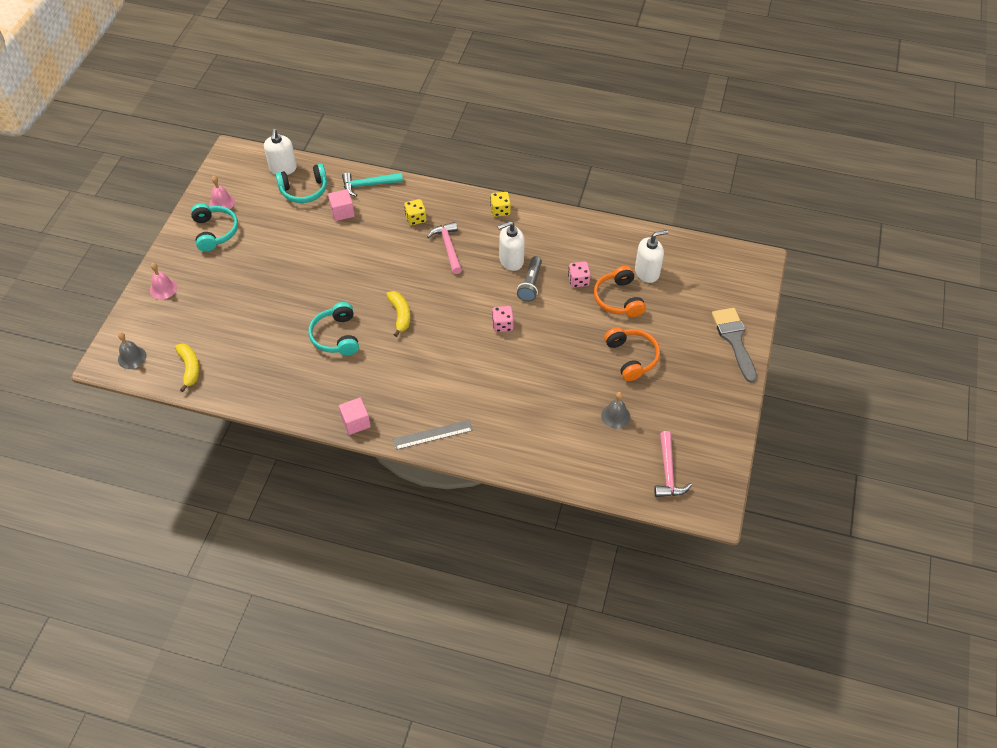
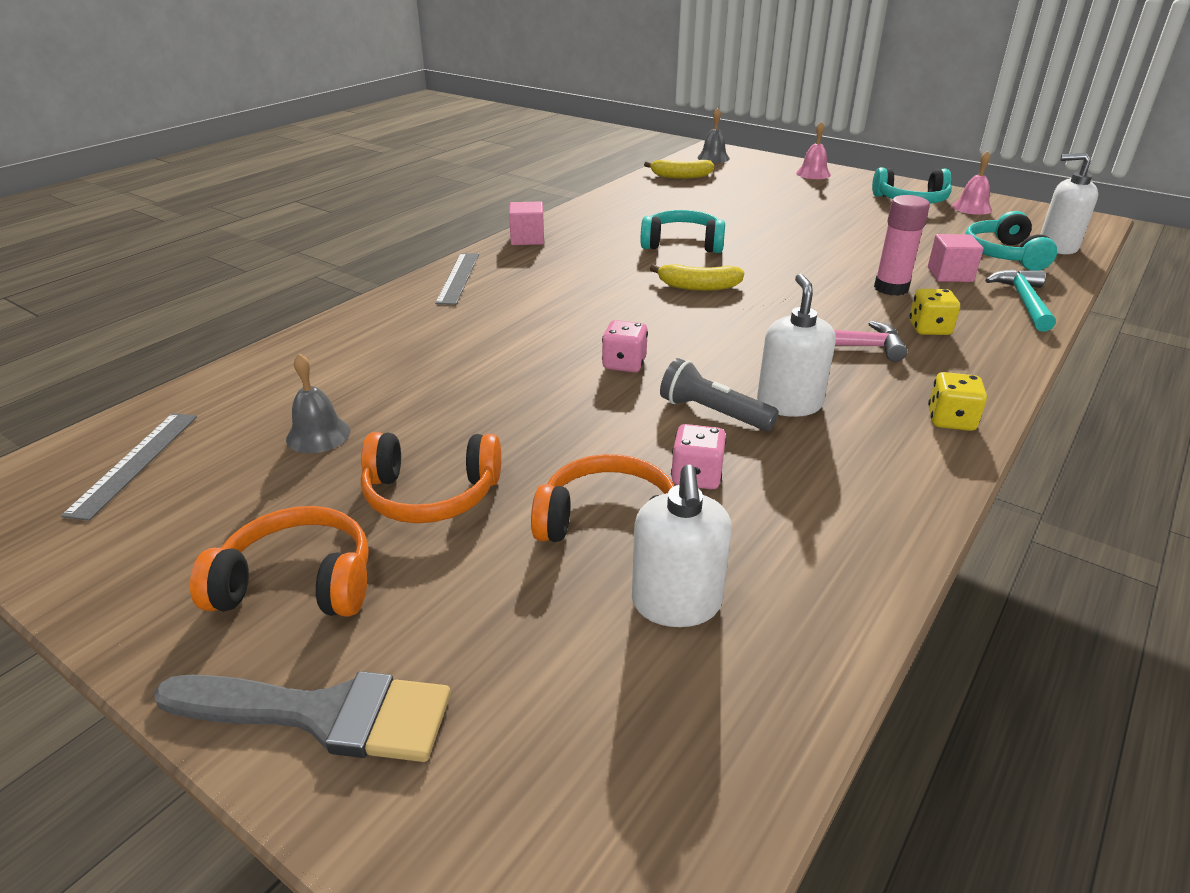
camera: 110 degrees right, 20 degrees down
pink hammer [654,431,692,497] -> grey ruler [61,413,197,521]
none -> orange headphones [190,506,369,617]
none -> pink glue stick [874,195,930,296]

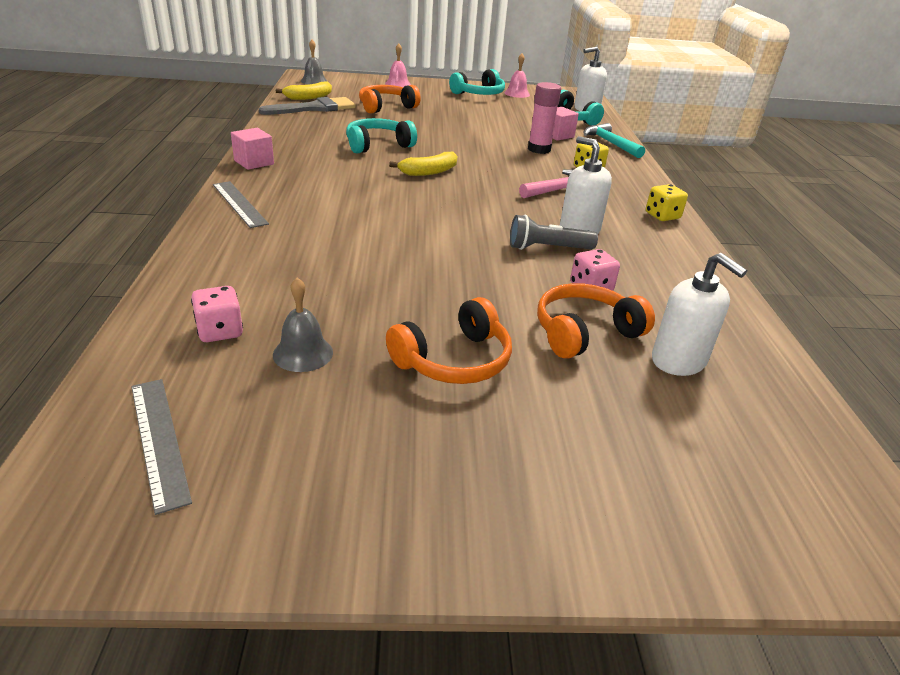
camera: 40 degrees left, 0 degrees up
grey brush [154,671,451,762] -> grey brush moved to [259,97,356,115]
orange headphones [190,506,369,617] -> orange headphones moved to [359,85,420,114]
pink dice [602,320,648,372] -> pink dice moved to [191,286,243,342]

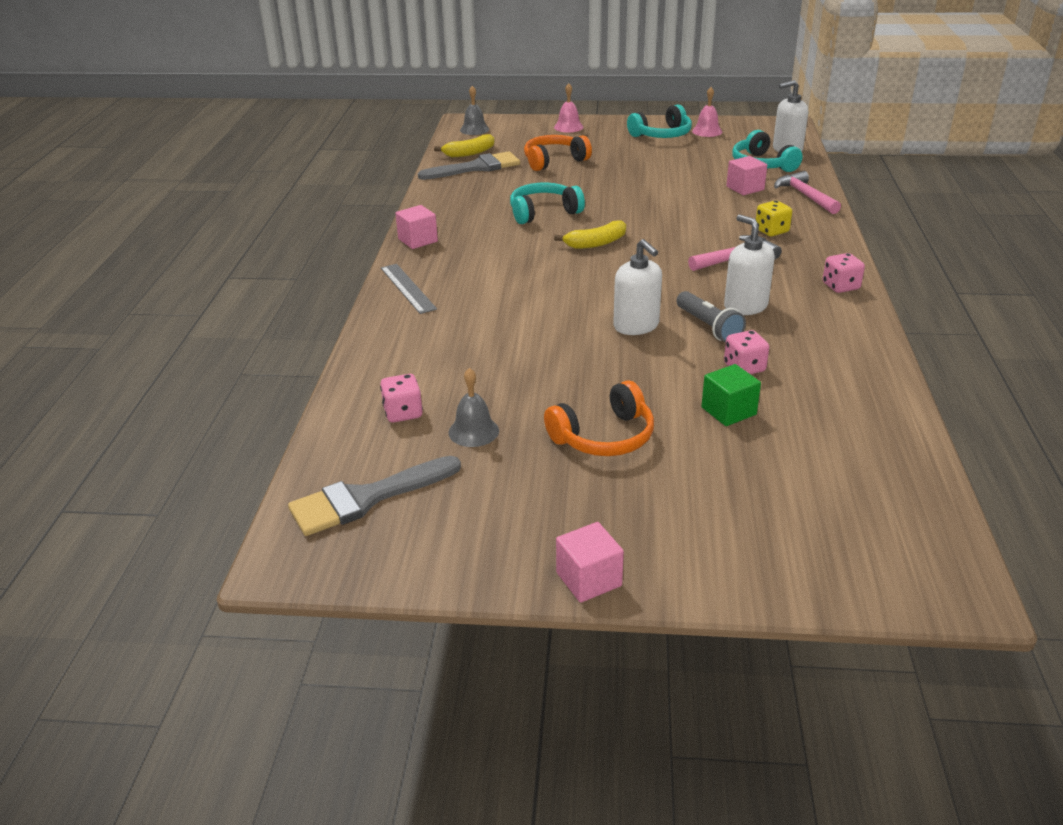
camera: 10 degrees right, 0 degrees up
grey ruler [131,379,192,515] -> grey brush [288,456,461,536]
grey flashlight [510,215,598,250] -> grey flashlight turned 120 degrees counterclockwise [676,291,746,342]
pink glue stick [528,82,561,154] -> none
orange headphones [537,283,655,359] -> green cube [701,364,761,426]
turquoise hammer [583,123,645,158] -> pink hammer [774,171,841,214]
yellow dice [646,184,688,221] -> pink dice [823,253,865,293]
white soap dispenser [652,253,747,376] -> white soap dispenser moved to [613,239,662,335]
none -> pink cube [556,522,624,603]

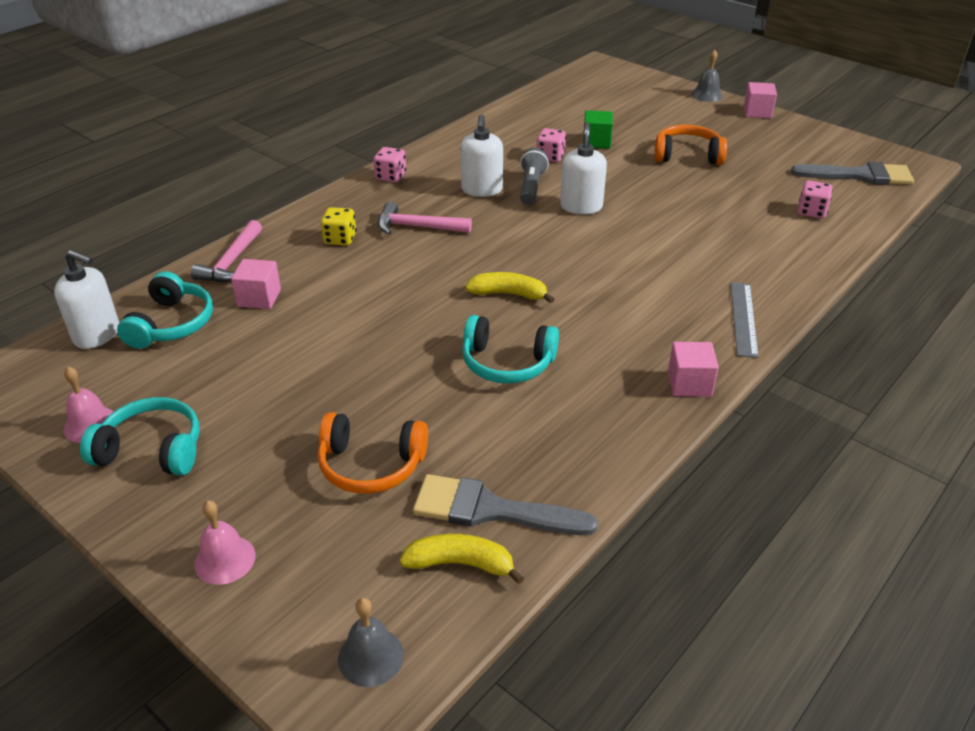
camera: 145 degrees left, 5 degrees up
grey bell [448,368,499,447] -> grey bell moved to [691,49,723,102]

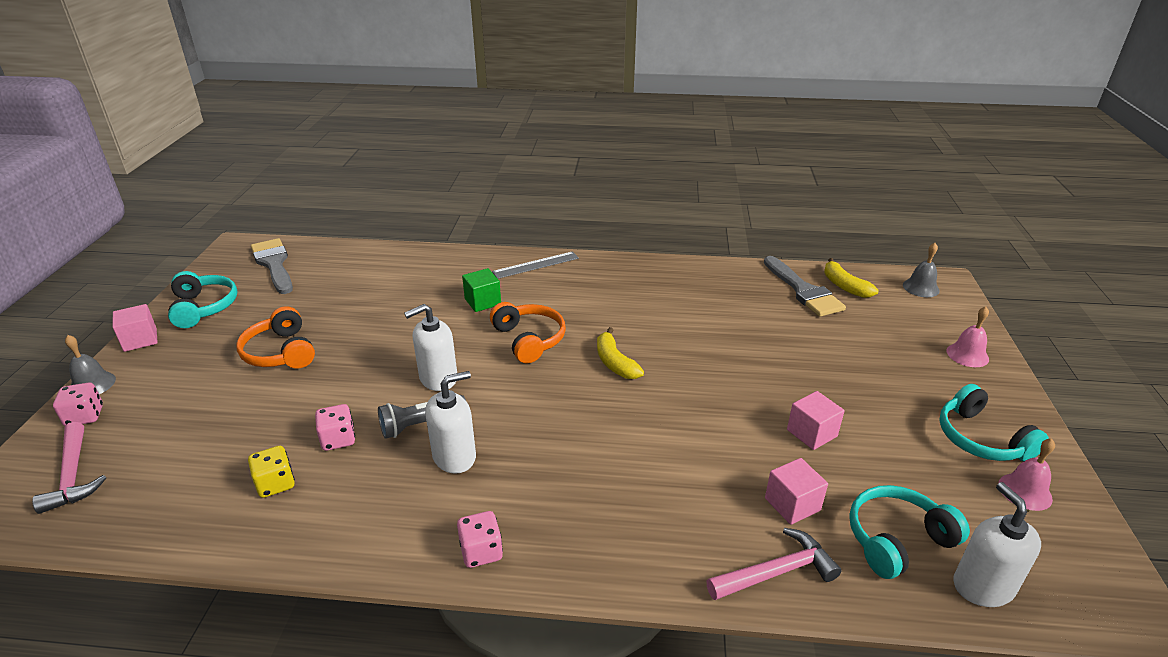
camera: 125 degrees left, 5 degrees down
orange headphones [318,412,428,494] -> orange headphones moved to [490,302,566,363]
yellow dice [321,207,356,246] -> yellow dice moved to [248,446,295,498]
pink hammer [378,202,472,235] -> pink hammer moved to [32,422,106,514]
turquoise headphones [462,315,559,384] -> turquoise headphones moved to [168,271,237,328]
green cube [583,110,613,149] -> green cube moved to [462,268,501,312]
pink cube [668,342,719,397] -> pink cube moved to [787,391,845,450]
pink dice [798,181,833,218] -> pink dice moved to [53,383,103,426]

